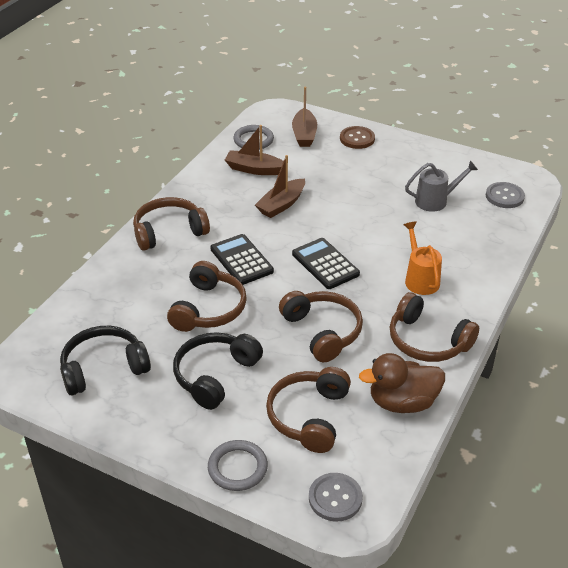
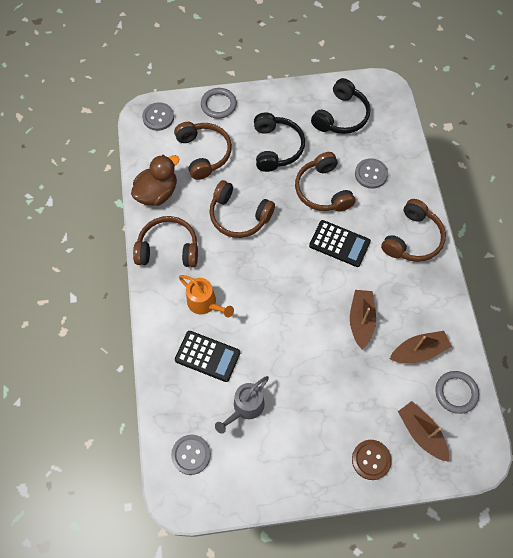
camera: 145 degrees right, 25 degrees up
black calculator [292,238,360,289] -> black calculator moved to [175,331,240,382]
none -> grey button [355,158,388,189]

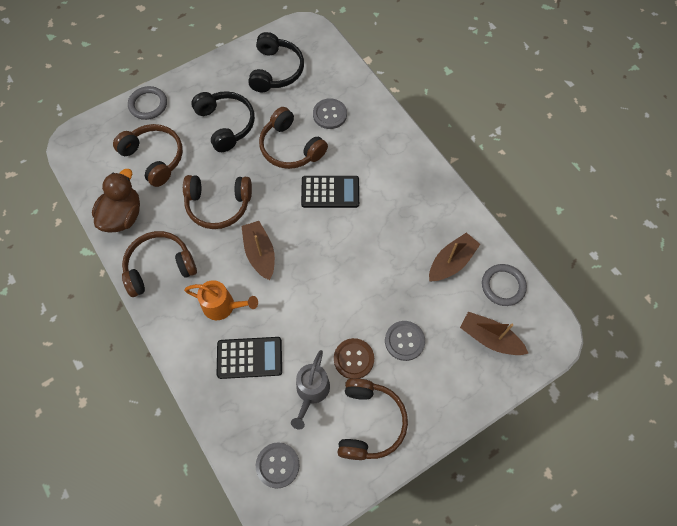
camera: 25 degrees left, 0 degrees up
grey button [142,102,174,131] -> grey button moved to [385,321,425,361]
brown boat [350,290,376,349] -> brown boat moved to [241,221,275,280]
brown button [352,440,392,480] -> brown button moved to [334,338,374,379]
brown headphones [381,199,446,262] -> brown headphones moved to [338,378,408,460]

